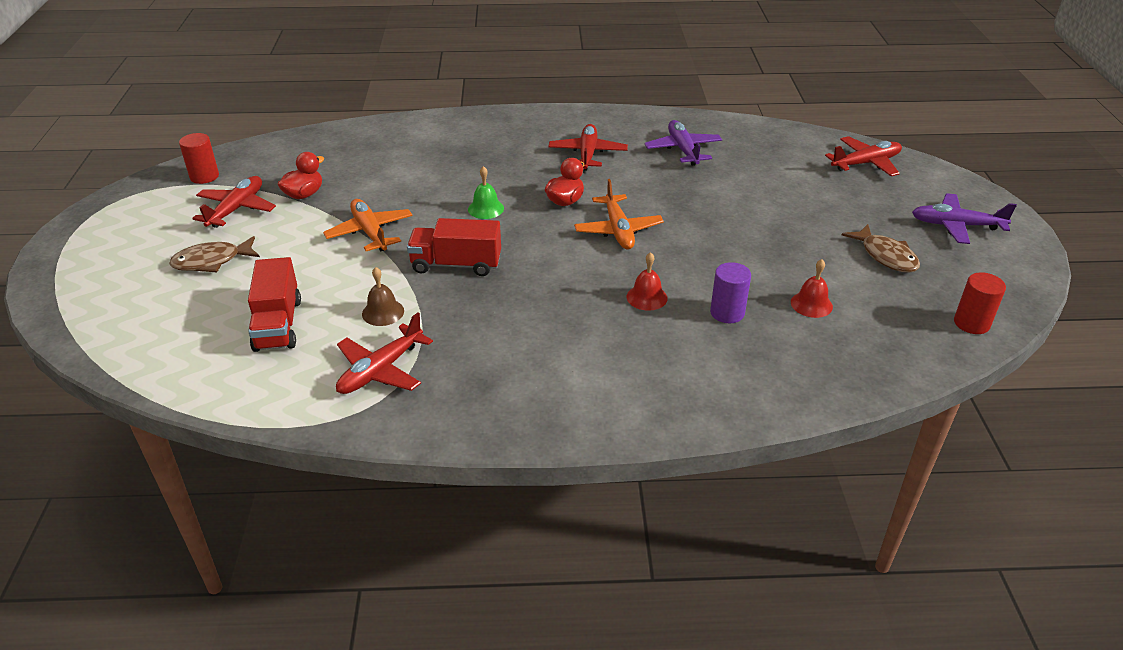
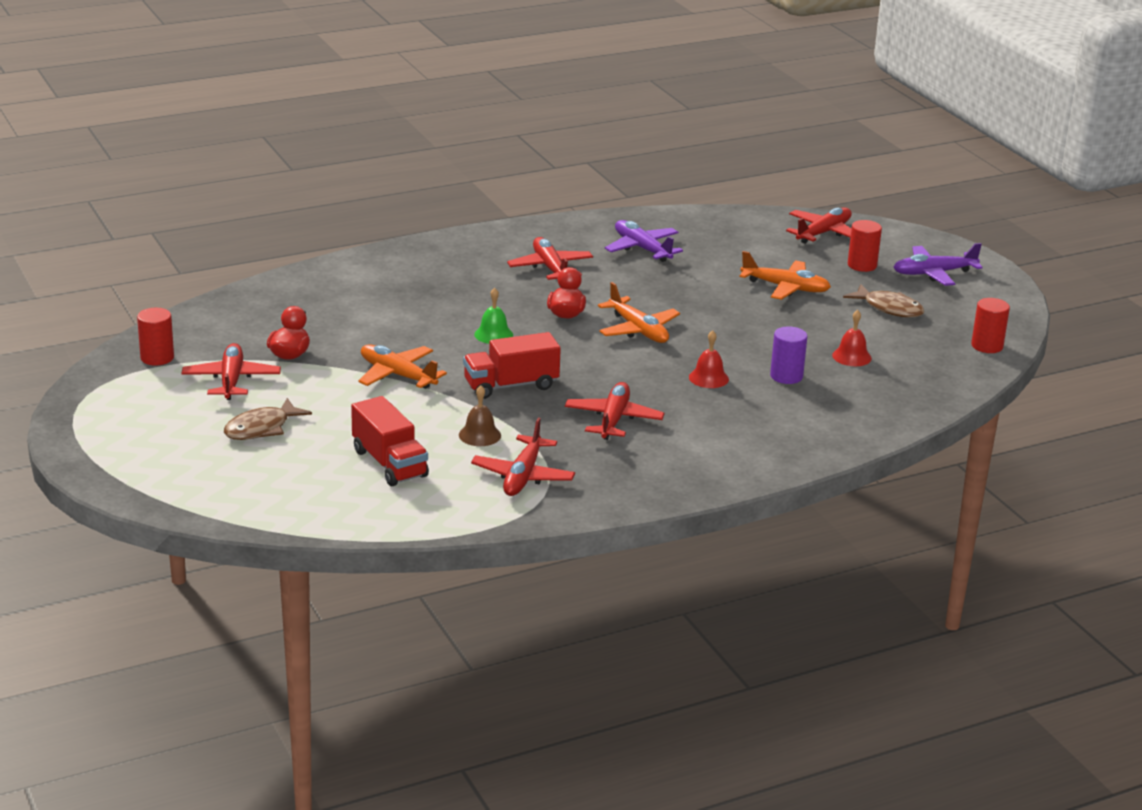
camera: 25 degrees left, 10 degrees down
none -> red plane [565,382,665,440]
none -> orange plane [739,251,831,300]
none -> red cylinder [848,220,882,272]

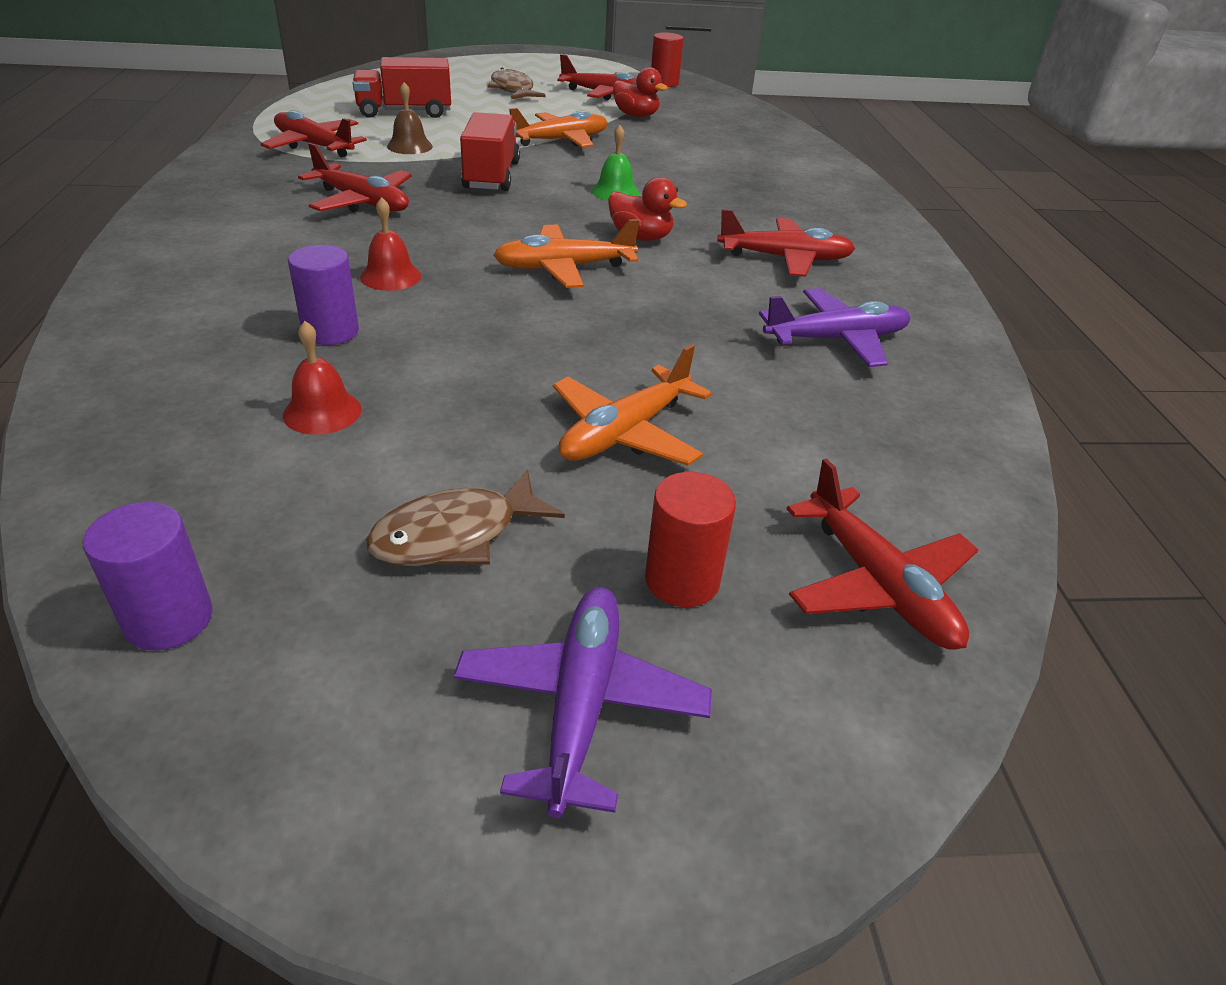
camera: 110 degrees right, 10 degrees up
red cylinder [971,298,1010,353] -> purple cylinder [83,502,213,650]

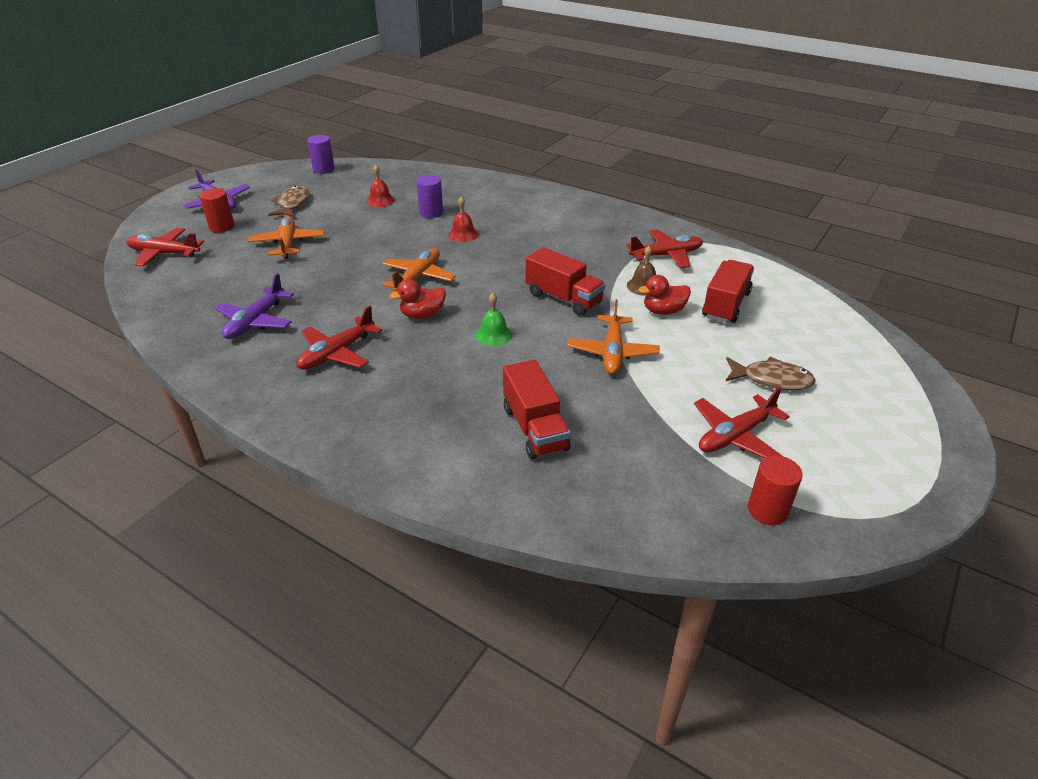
camera: 130 degrees right, 0 degrees up
red plane [298,143,412,212] -> none
red duck [613,67,668,117] -> red duck moved to [638,275,691,315]
none -> red truck [503,360,570,459]

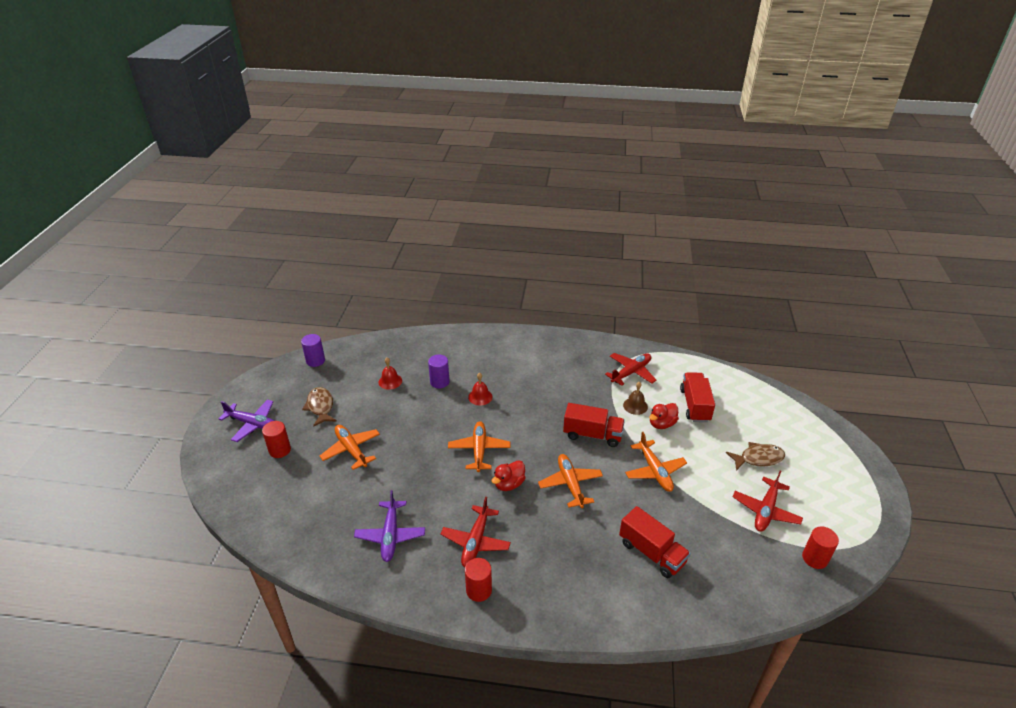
camera: 25 degrees left, 0 degrees up
red plane [126,228,204,267] -> none
green bell [476,293,513,346] -> orange plane [538,454,603,508]
none -> red cylinder [465,558,492,602]

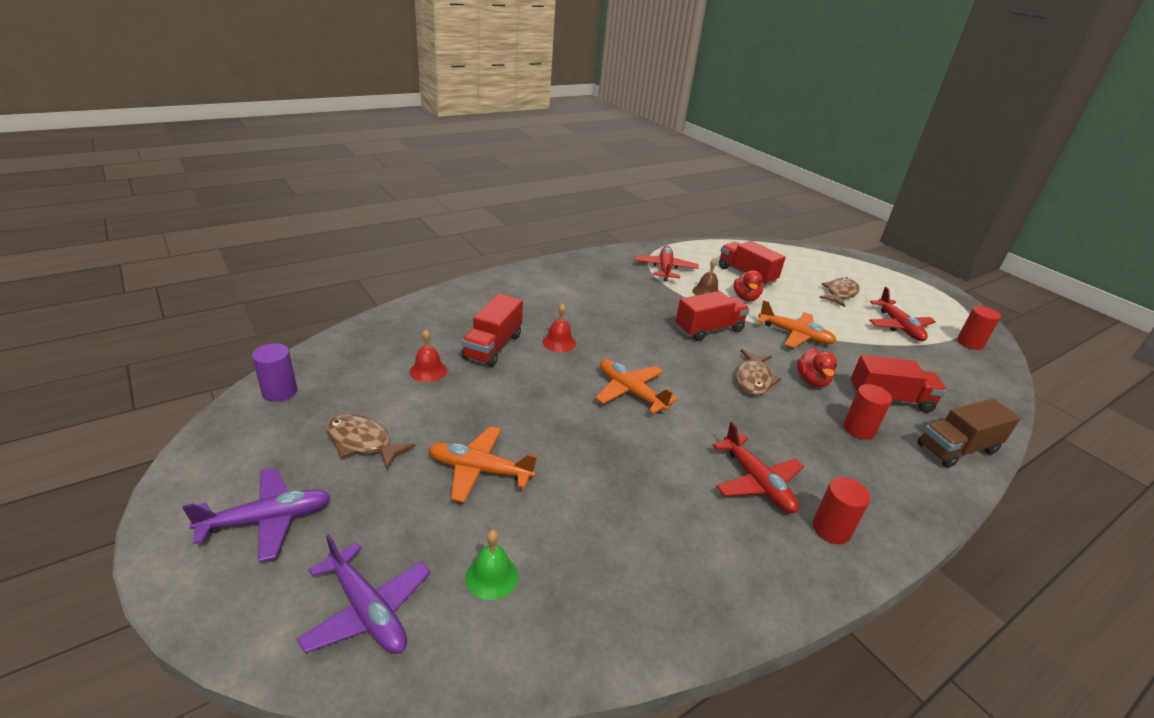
camera: 45 degrees left, 5 degrees down
red cylinder [262,421,291,458] -> red cylinder moved to [843,384,892,440]
purple plane [354,490,425,562] -> purple plane moved to [297,534,431,654]
purple cylinder [428,355,450,388] -> red truck [462,293,523,367]
red duck [492,460,526,491] -> red duck moved to [797,348,837,387]
orange plane [538,454,603,508] -> brown fish [736,349,781,395]
none -> green bell [465,530,518,600]
none -> brown truck [917,398,1021,468]

